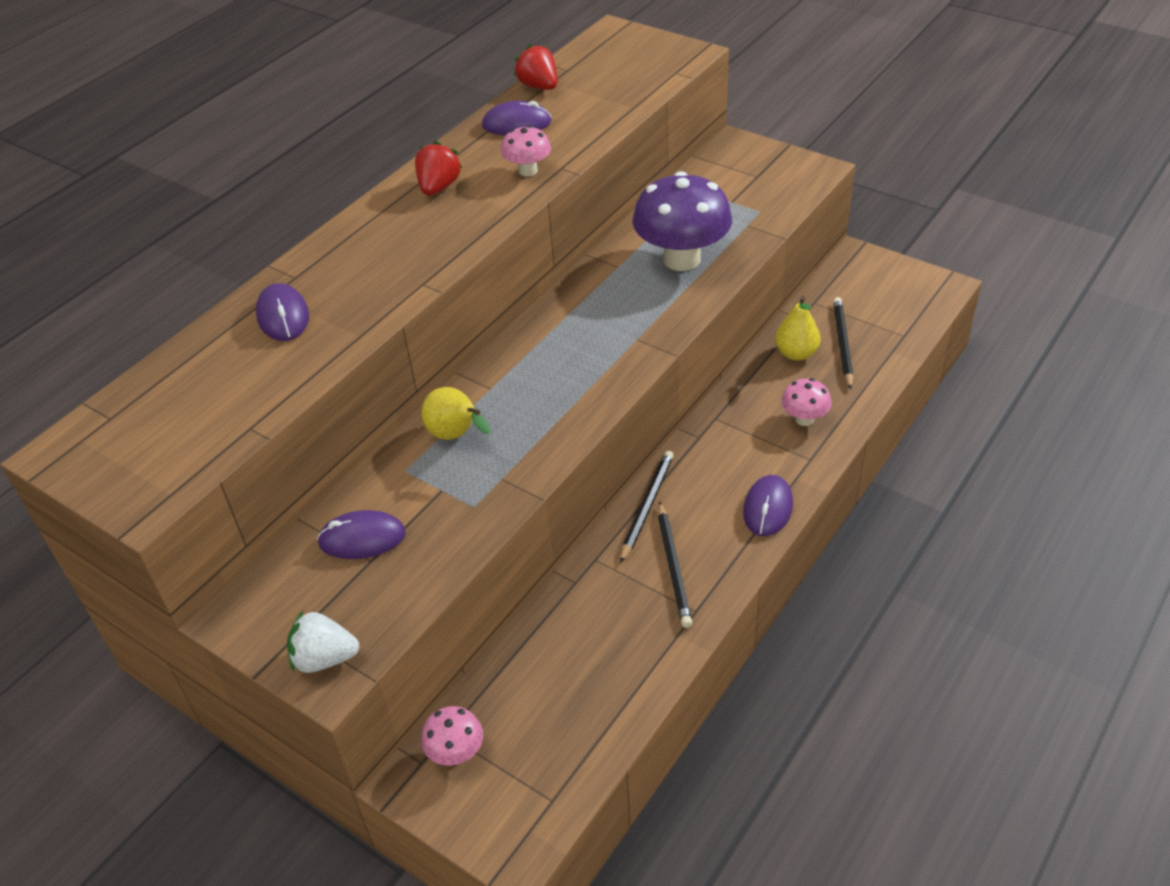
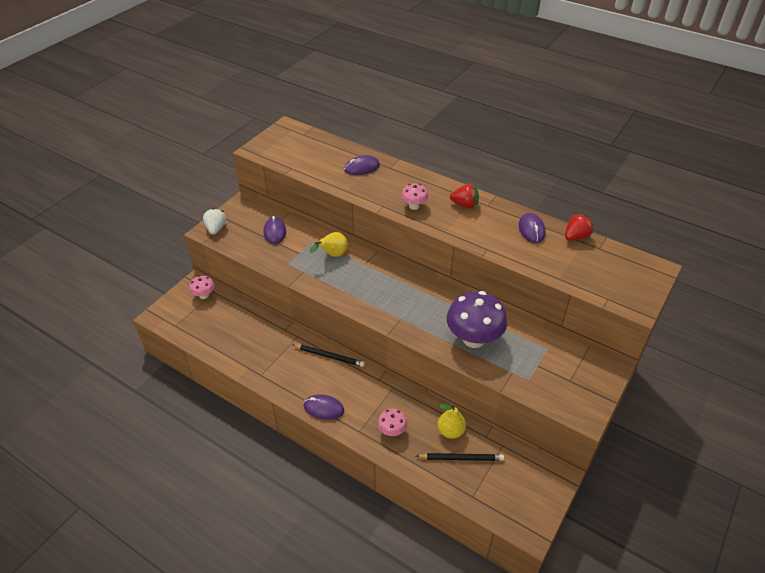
camera: 85 degrees right, 0 degrees up
pink mushroom [501,125,551,176] -> pink mushroom moved to [401,184,428,210]
black pencil [658,501,692,628] -> none

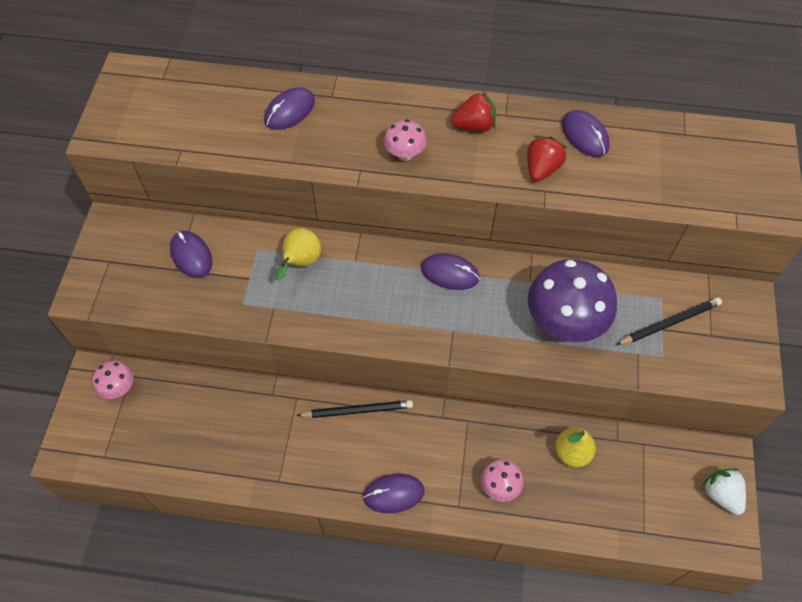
camera: 25 degrees left, 15 degrees up
white strawberry [203,208,226,235] -> white strawberry moved to [702,468,746,515]
black pencil [416,453,504,461] -> black pencil moved to [616,297,722,345]
red strawberry [565,213,594,241] -> red strawberry moved to [527,136,567,182]
none -> purple mouse [421,253,480,290]

